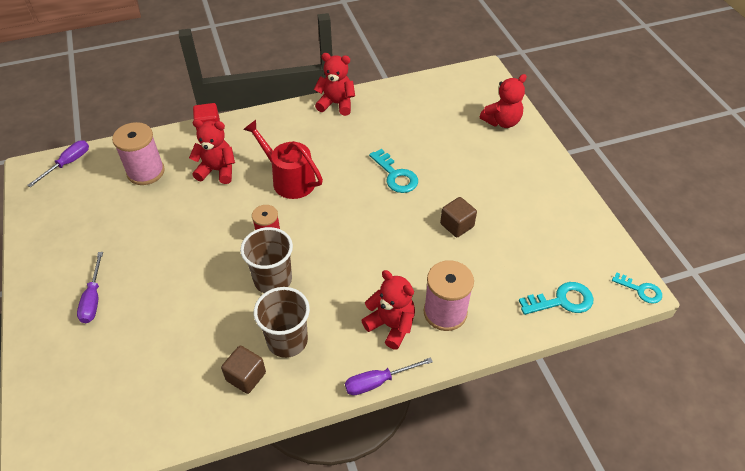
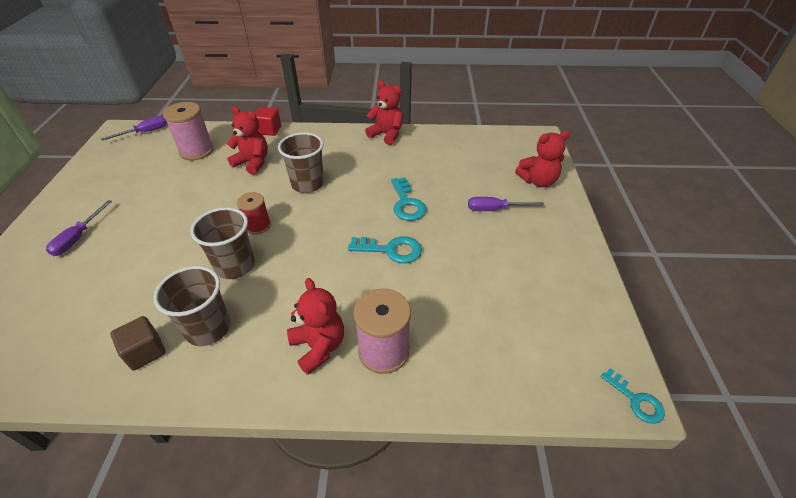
camera: 20 degrees right, 5 degrees down
red watering can [243,120,323,199] -> brown cup [278,132,324,193]
purple screwdriver [345,357,433,395] -> purple screwdriver moved to [468,197,544,211]
brown cube [440,197,477,237] -> none
turquoise key [519,282,593,315] -> turquoise key moved to [348,236,422,263]

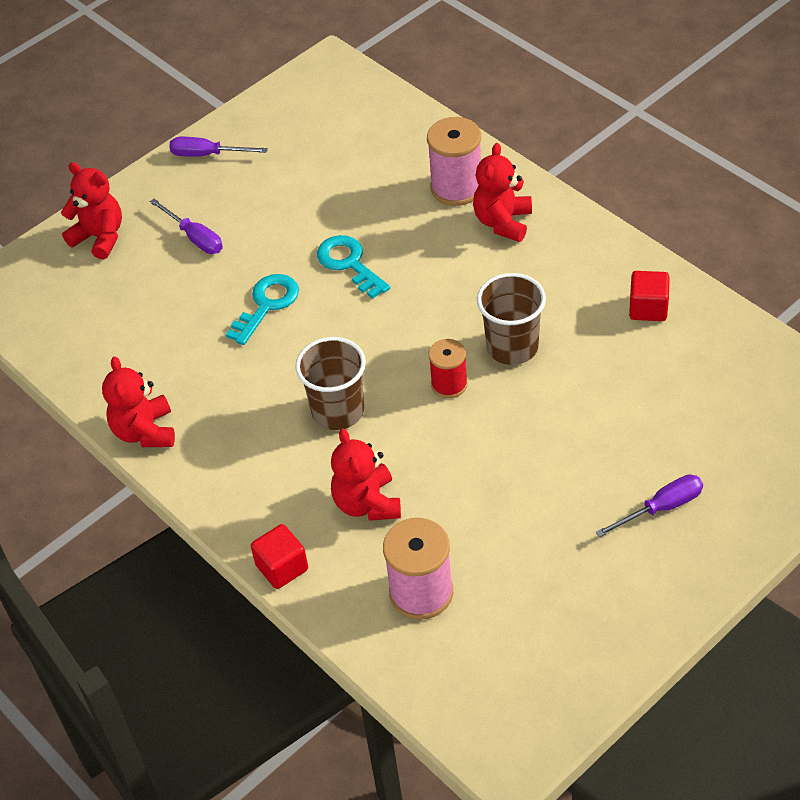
camera: 130 degrees left, 5 degrees up
purple screwdriver [101,116,167,141] -> purple screwdriver moved to [169,137,268,157]
brown cube [111,316,166,371] -> red cube [629,271,670,321]
brown cup [153,266,231,346] -> none
turquoise key [601,368,665,424] -> none

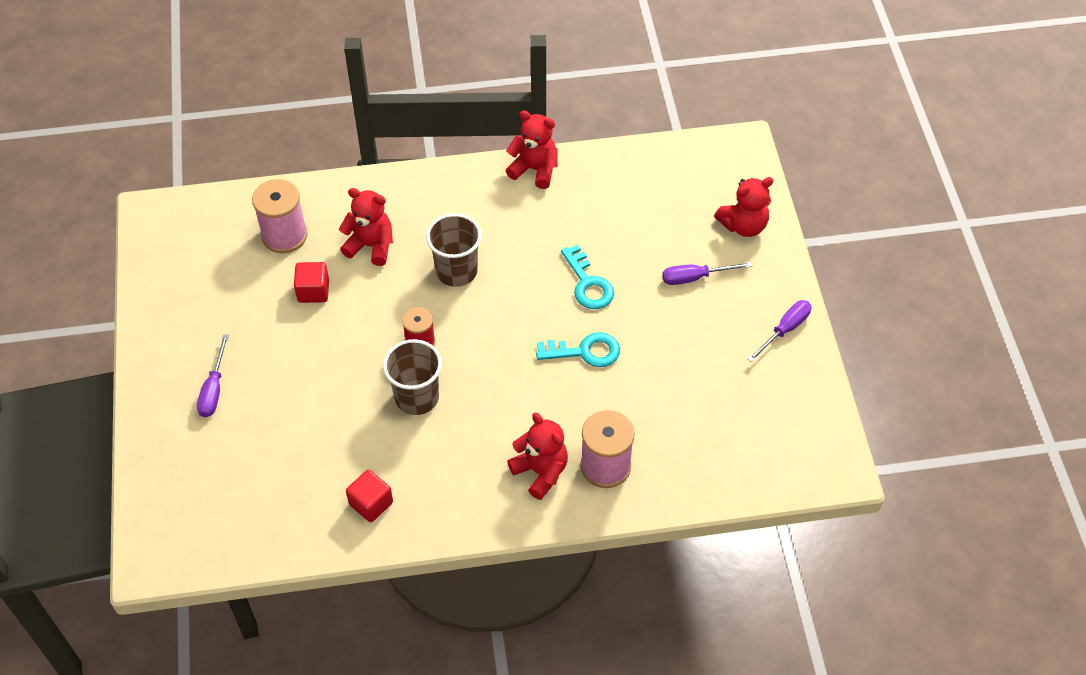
camera: 120 degrees right, 5 degrees up
red cube [251,524,308,589] -> red cube moved to [294,262,329,303]

